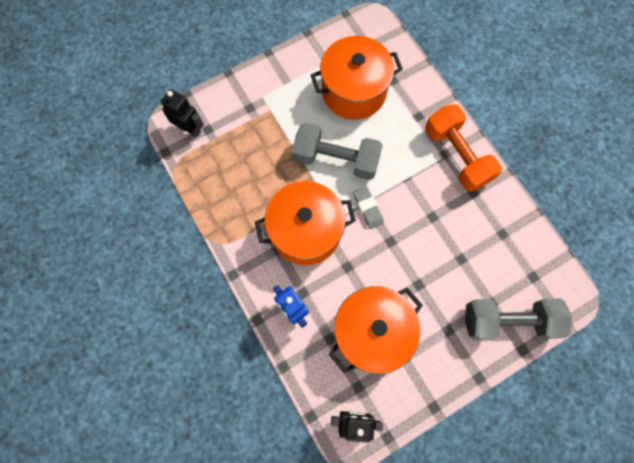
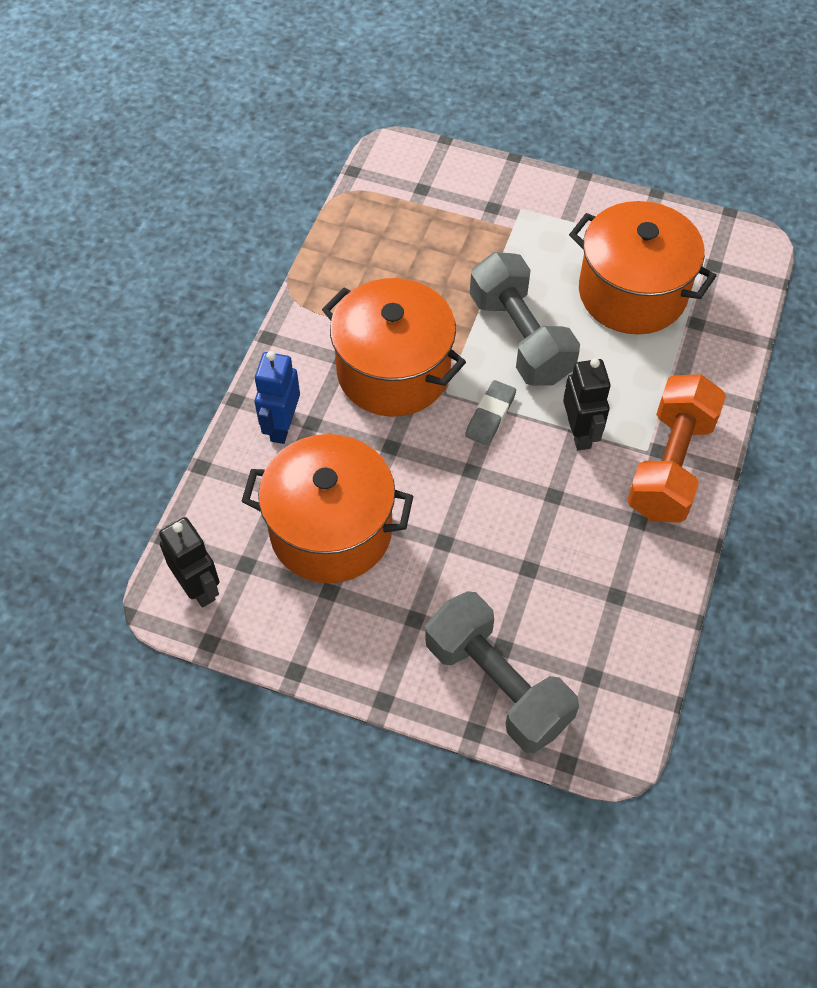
camera: 50 degrees right, 15 degrees down
black robot [161,89,204,137] -> black robot moved to [563,358,611,451]

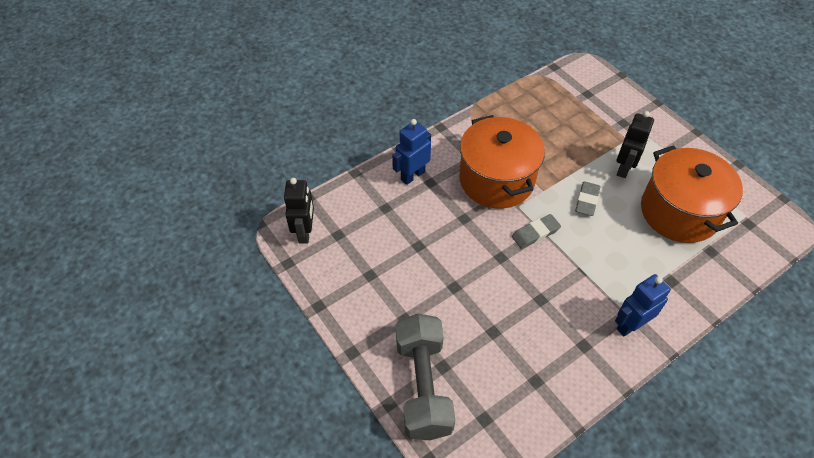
camera: 35 degrees right, 5 degrees down
orange pot [241,434,413,583] -> none
grey dumbbell [470,252,580,386] -> grey eraser [575,181,600,216]
black robot [563,358,611,451] -> black robot moved to [617,111,654,178]
orange dumbbell [627,374,726,523] -> blue robot [615,274,671,336]

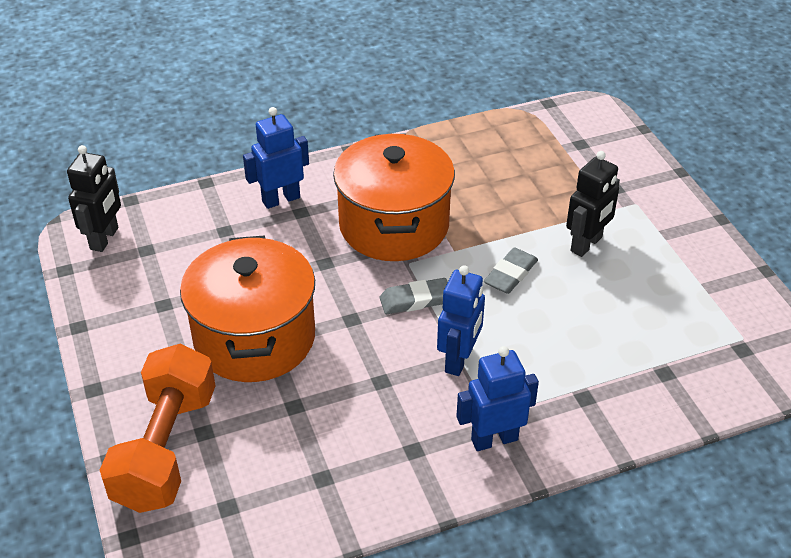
camera: 15 degrees right, 10 degrees down
grey dumbbell [396,314,455,440] -> orange dumbbell [100,343,216,513]
orange pot [641,145,743,243] -> orange pot moved to [180,236,315,382]
none -> blue robot [437,265,485,376]

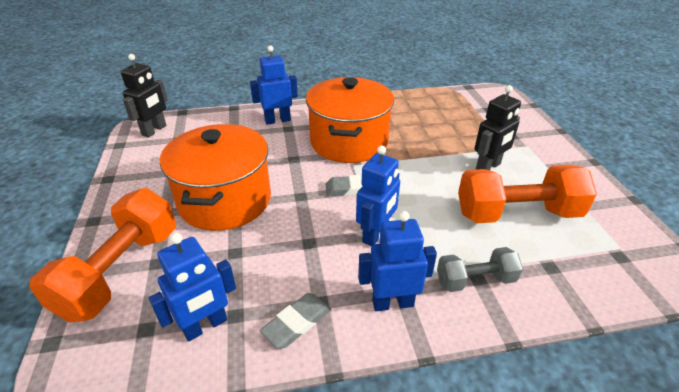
camera: 10 degrees right, 5 degrees down
grey eraser [484,247,538,294] -> grey eraser moved to [260,293,331,348]
none -> blue robot [149,233,236,342]
none -> grey dumbbell [437,247,523,292]
none -> orange dumbbell [458,165,597,223]

